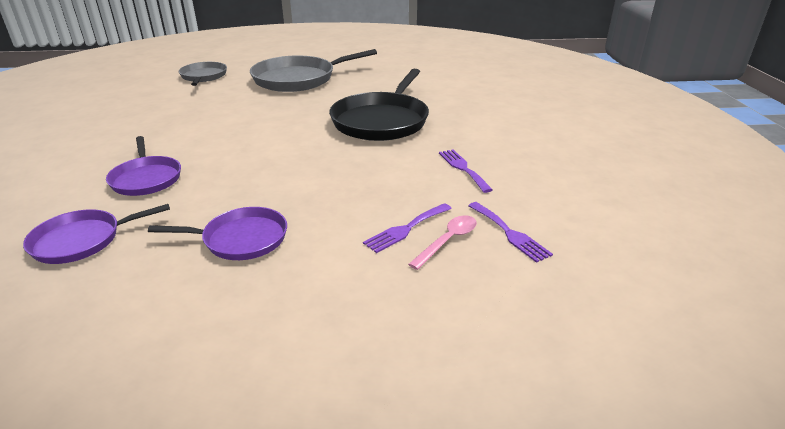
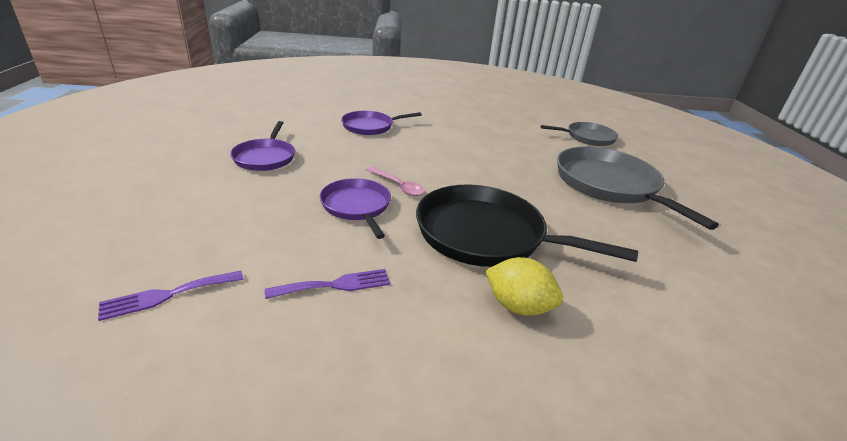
camera: 90 degrees right, 0 degrees up
purple pan [23,204,170,264] -> purple pan moved to [320,178,391,239]
purple fork [363,203,452,253] -> none
pink spoon [408,215,477,270] -> pink spoon moved to [365,166,425,196]
none -> yellow lemon [485,257,563,316]

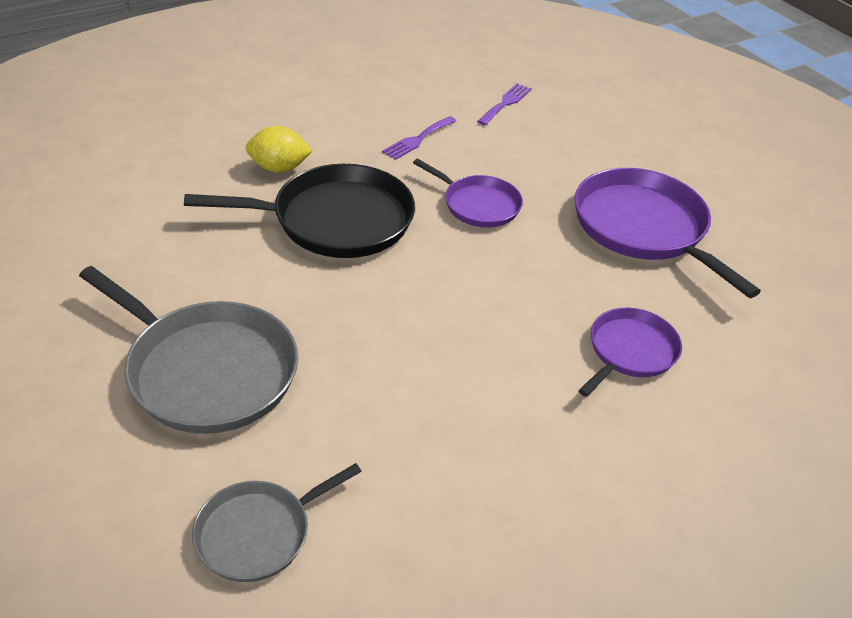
camera: 150 degrees right, 10 degrees up
purple pan [230,121,295,171] -> purple pan [574,168,761,298], size x1.73
pink spoon [365,166,425,196] -> none

